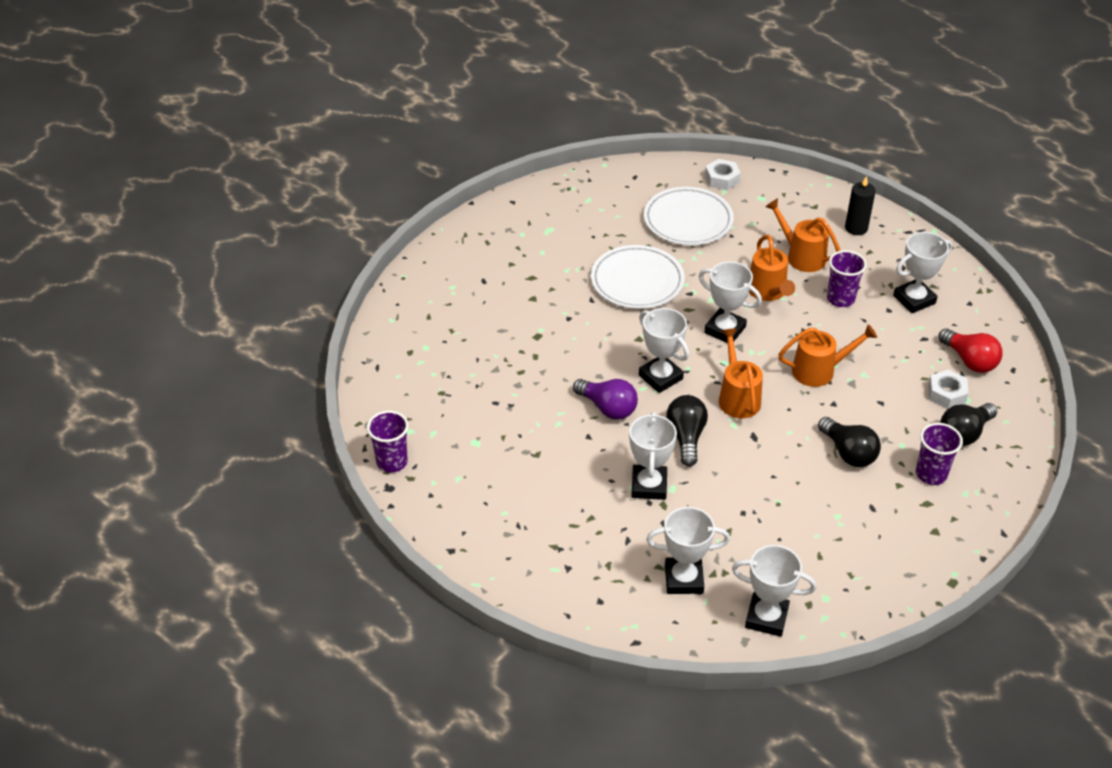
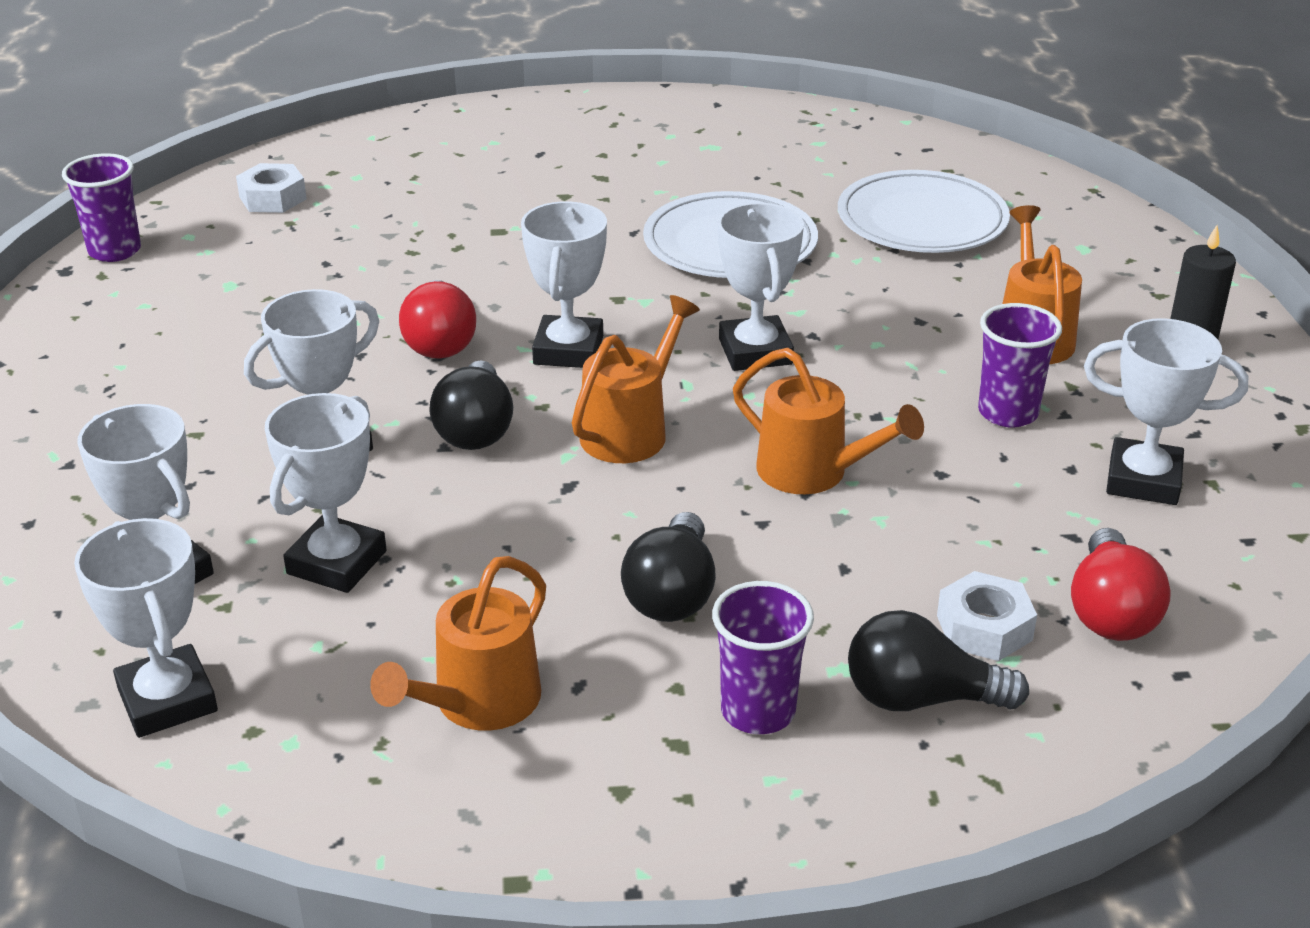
camera: 45 degrees right, 10 degrees down
purple light bulb [573,379,638,420] -> red light bulb [399,280,476,359]
black light bulb [666,395,708,467] -> black light bulb turned 135 degrees clockwise [429,360,513,450]
white nut [705,159,741,190] -> white nut moved to [236,163,307,213]
orange watering can [749,235,795,301] -> orange watering can moved to [370,556,546,731]
none -> white trophy [265,393,387,593]

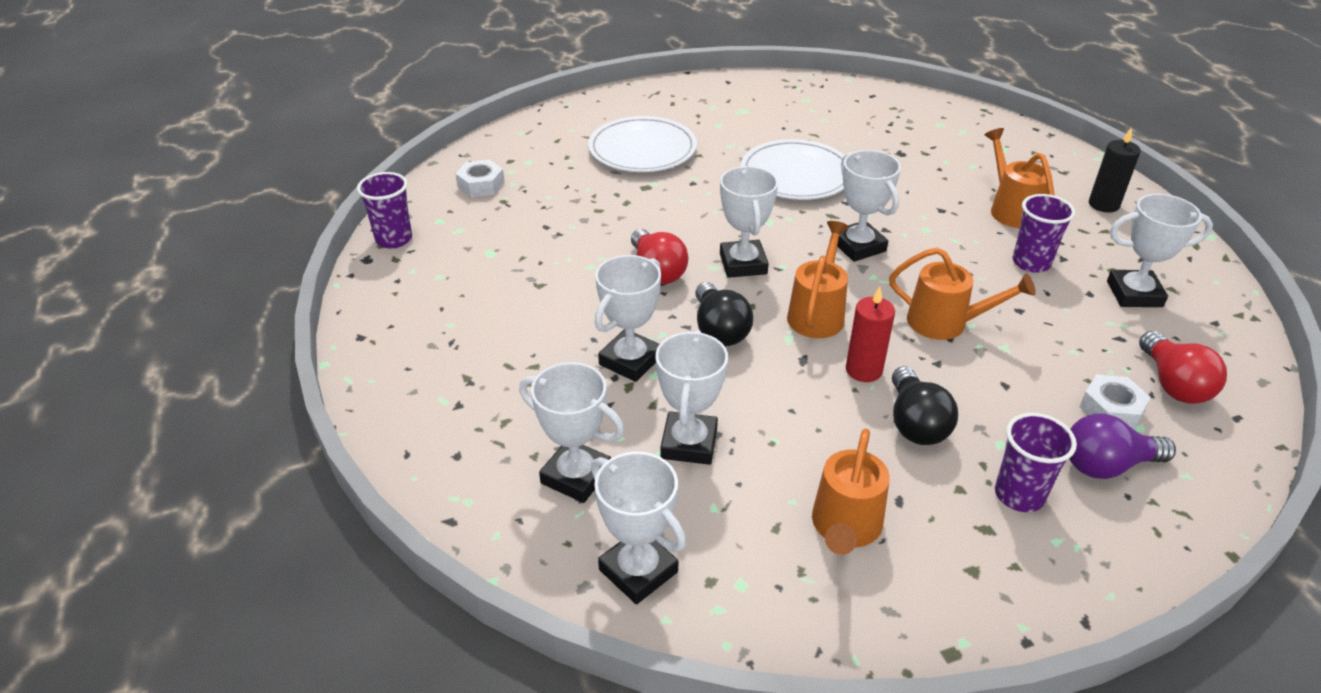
camera: 15 degrees left, 5 degrees up
white plate [838,170,1010,253] -> white plate moved to [588,116,697,172]
black light bulb [848,610,1029,711] -> purple light bulb [1069,414,1176,479]
none -> red candle [846,287,895,382]

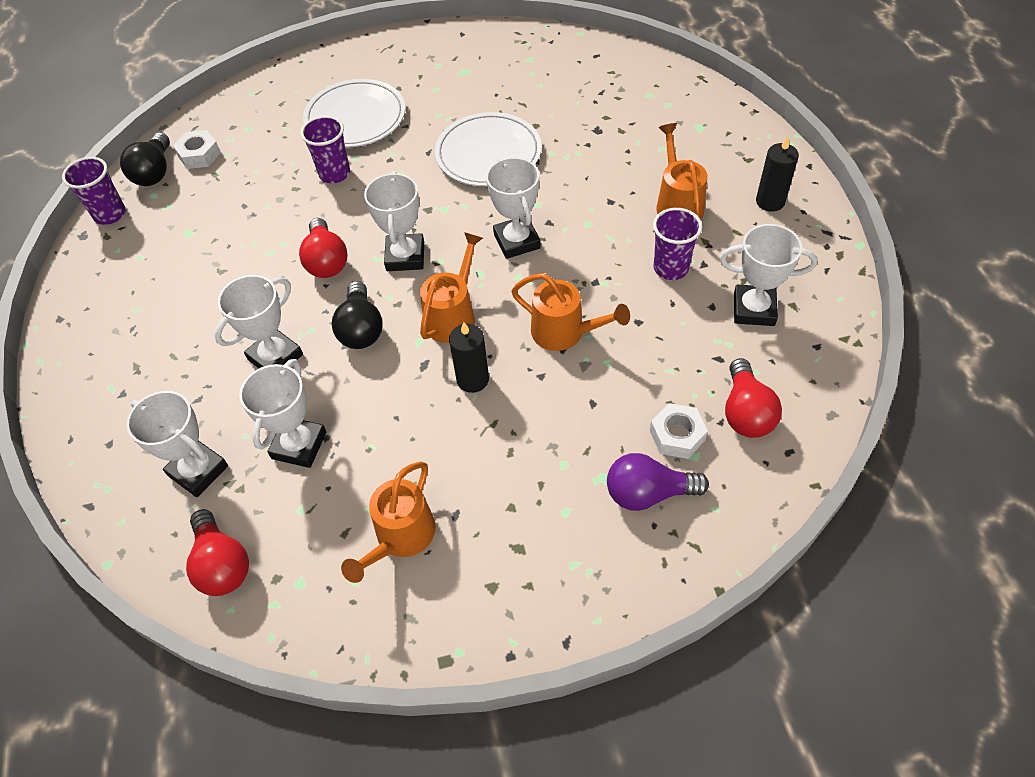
camera: 10 degrees right, 15 degrees up
white trophy [591,452,686,604] -> red light bulb [186,509,249,596]
red candle [846,287,895,382] -> black candle [449,322,489,393]
black light bulb [892,366,958,445] -> black light bulb moved to [120,132,170,186]
purple cup [995,413,1077,512] -> purple cup moved to [301,116,350,183]

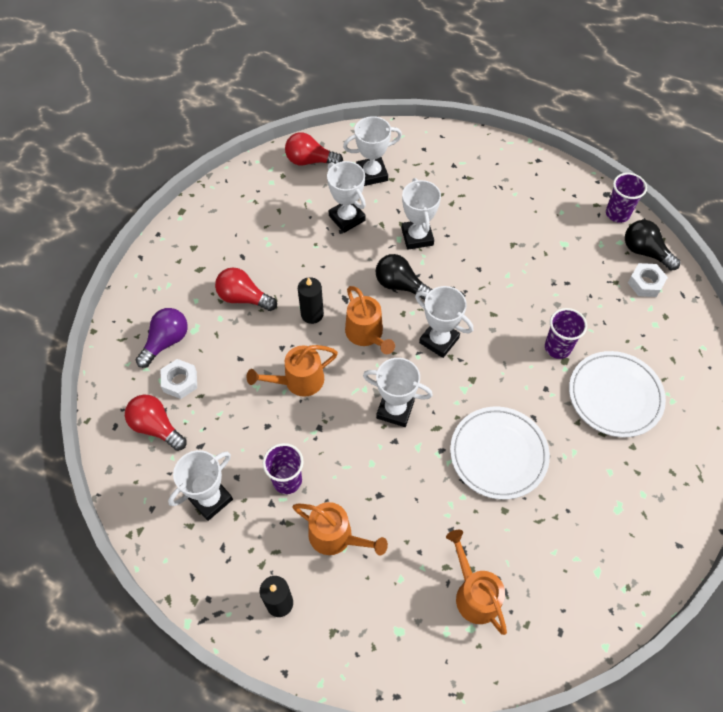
camera: 125 degrees right, 5 degrees up
red light bulb [299,218,348,278] -> red light bulb moved to [215,268,277,311]
orange watering can [341,461,436,583] -> orange watering can moved to [446,530,507,635]

